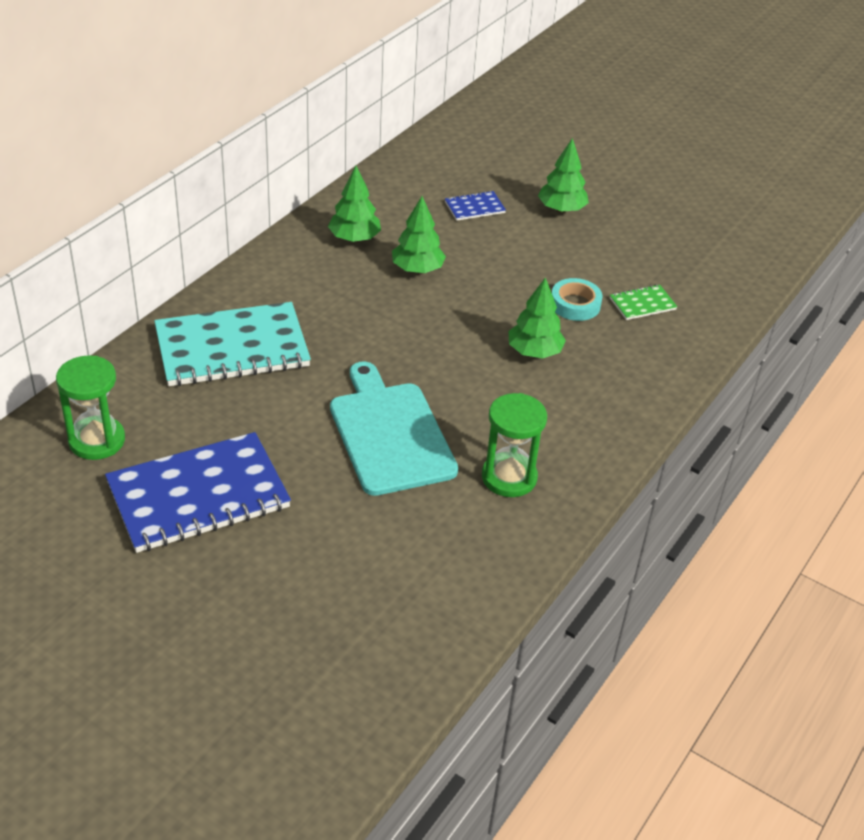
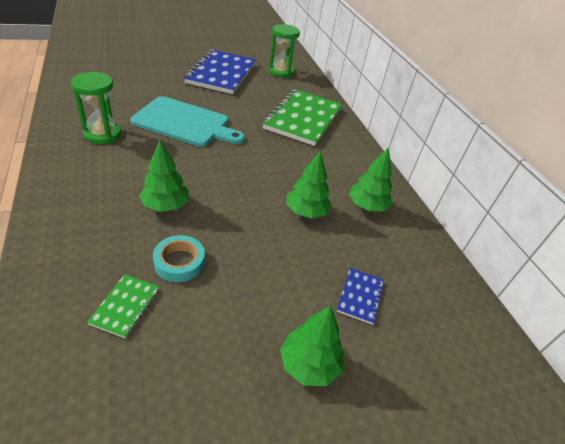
camera: 125 degrees right, 0 degrees up
turquoise notebook [154,302,311,386] -> green notebook [262,89,342,146]

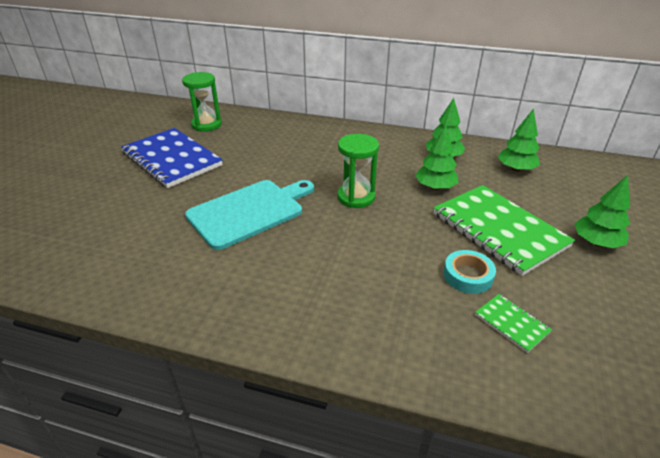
camera: 50 degrees left, 5 degrees down
green hourglass [71,72,121,144] -> green hourglass moved to [337,134,379,208]
green tree [139,140,189,212] -> green tree moved to [498,108,540,172]
green notebook [262,89,342,146] -> green notebook moved to [433,185,575,276]
blue notebook [337,268,384,325] -> none

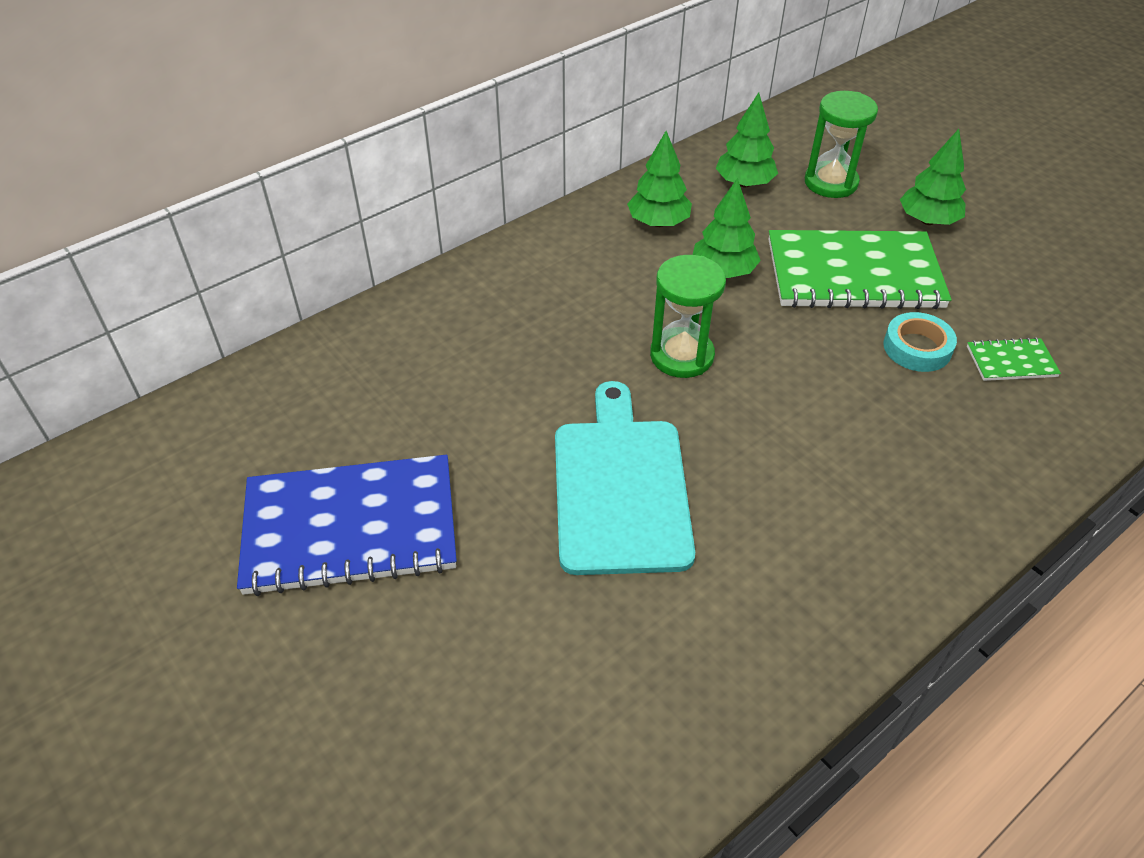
camera: 55 degrees left, 10 degrees up
green hourglass [182,72,222,131] -> green hourglass moved to [805,91,878,198]

